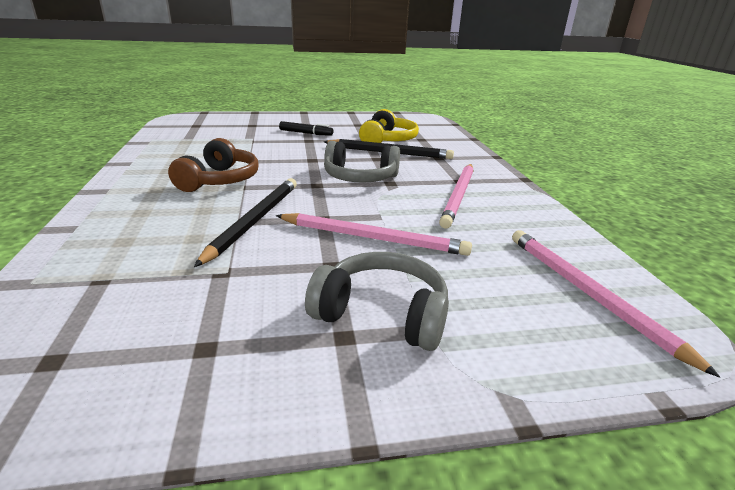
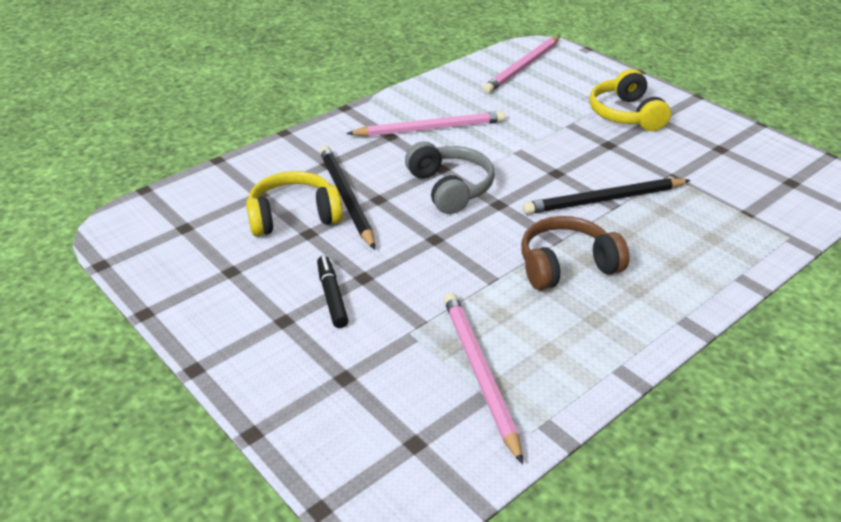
camera: 120 degrees left, 10 degrees up
pink pencil [276,213,472,256] -> pink pencil moved to [443,292,523,465]
grey headphones [305,252,449,351] -> yellow headphones [590,69,671,131]

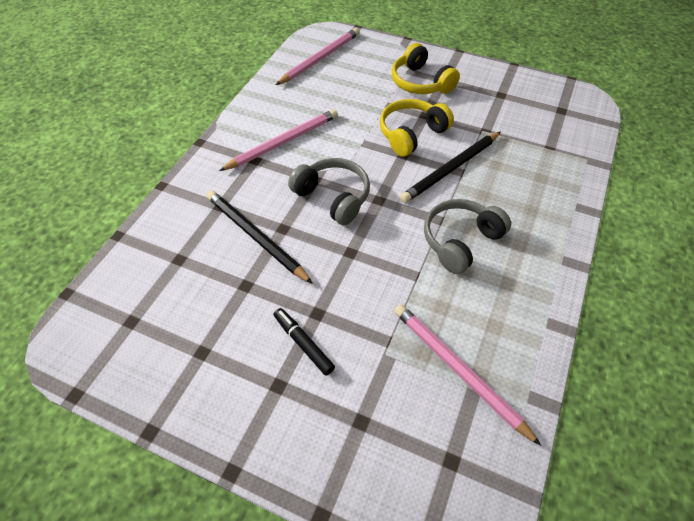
camera: 25 degrees left, 15 degrees up
yellow headphones [246,171,343,236] -> yellow headphones moved to [380,99,454,157]
pink pencil [483,36,560,94] -> pink pencil turned 150 degrees counterclockwise [276,28,360,85]
brown headphones [521,216,629,290] -> grey headphones [424,199,511,274]

